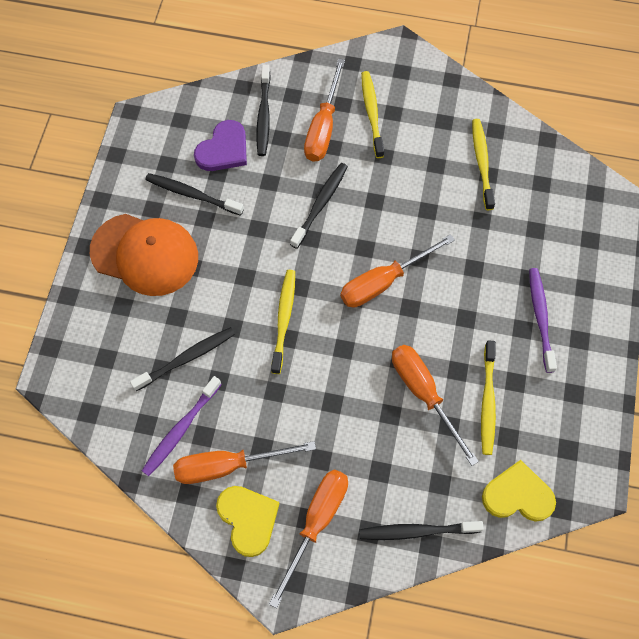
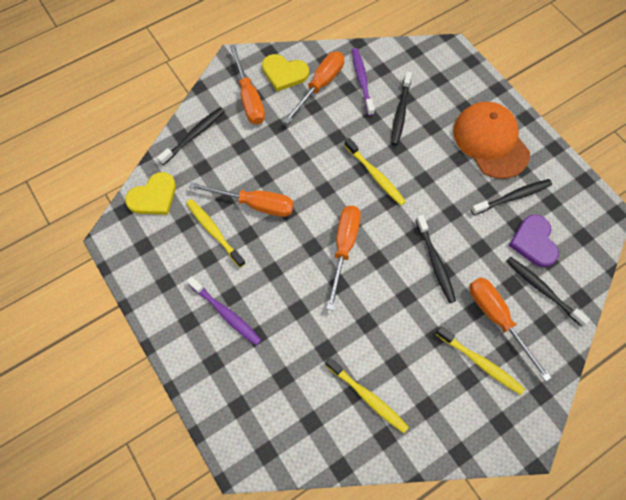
camera: 135 degrees right, 0 degrees up
orange cap [90,214,198,296] -> orange cap turned 90 degrees clockwise [453,102,530,179]

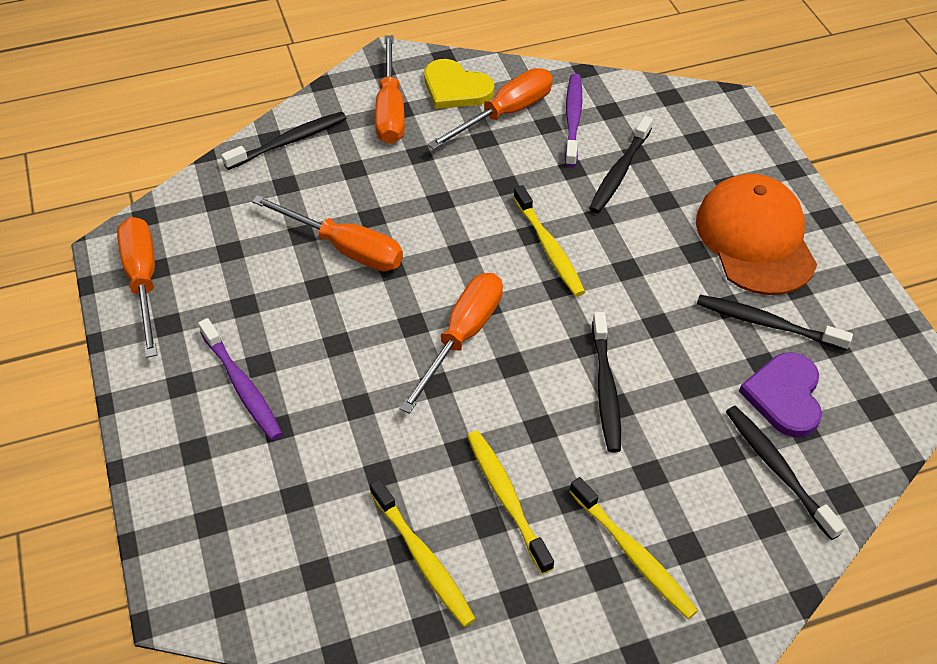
camera: 15 degrees right, 15 degrees down
yellow heart [125,172,176,215] -> none
yellow toothbrush [186,199,246,268] -> yellow toothbrush moved to [467,431,554,574]
orange screwdriver [469,277,551,382] -> orange screwdriver moved to [117,217,157,358]
black toothbrush [471,179,552,215] -> black toothbrush turned 150 degrees counterclockwise [697,295,853,351]

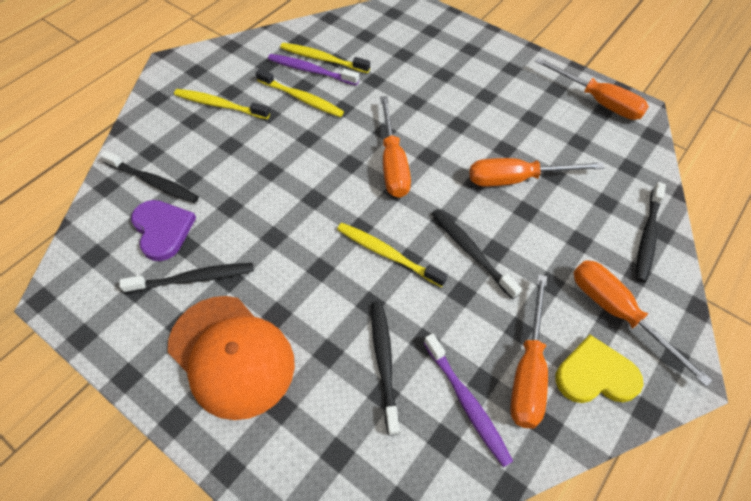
camera: 145 degrees right, 5 degrees up
purple toothbrush [198,318,283,440] -> purple toothbrush moved to [268,54,359,85]
black toothbrush [592,312,621,453] -> black toothbrush moved to [432,209,522,299]

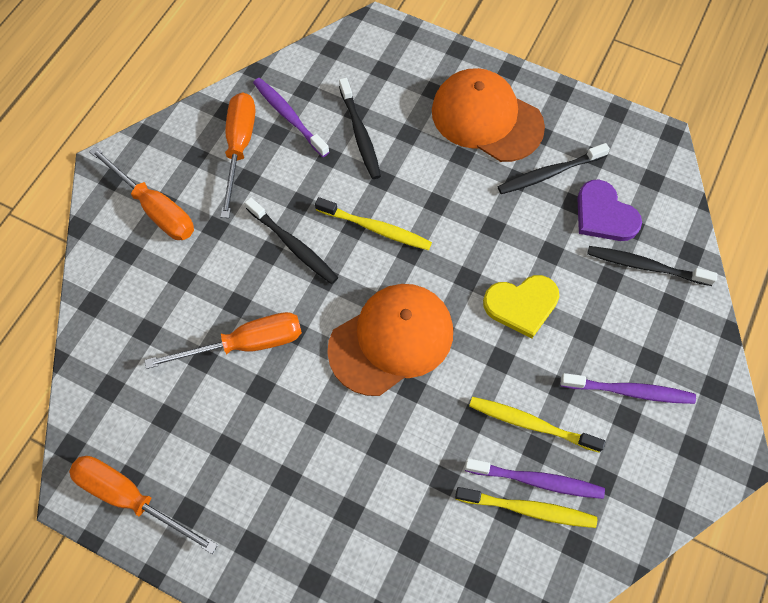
camera: 170 degrees right, 10 degrees up
yellow toothbrush [174,89,270,119] -> purple toothbrush [560,373,696,404]
orange screwdriver [380,96,411,198] -> orange cap [327,284,453,396]
yellow heart [556,335,643,403] -> yellow heart moved to [483,275,559,339]
black toothbrush [636,182,666,283] -> none

